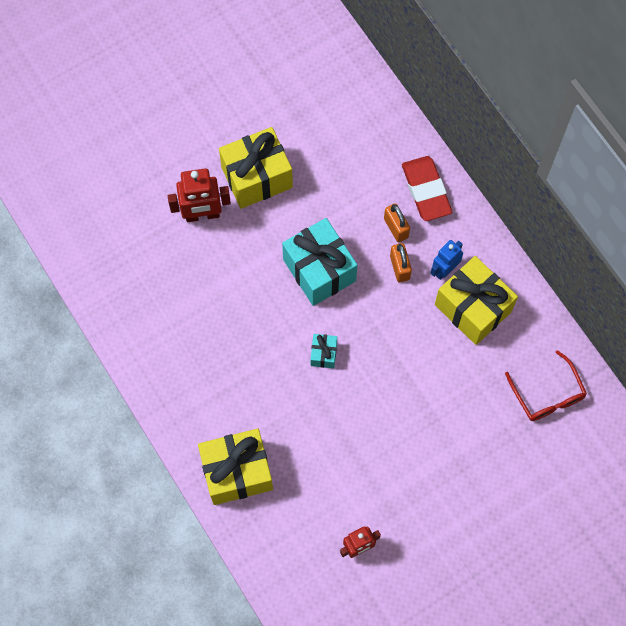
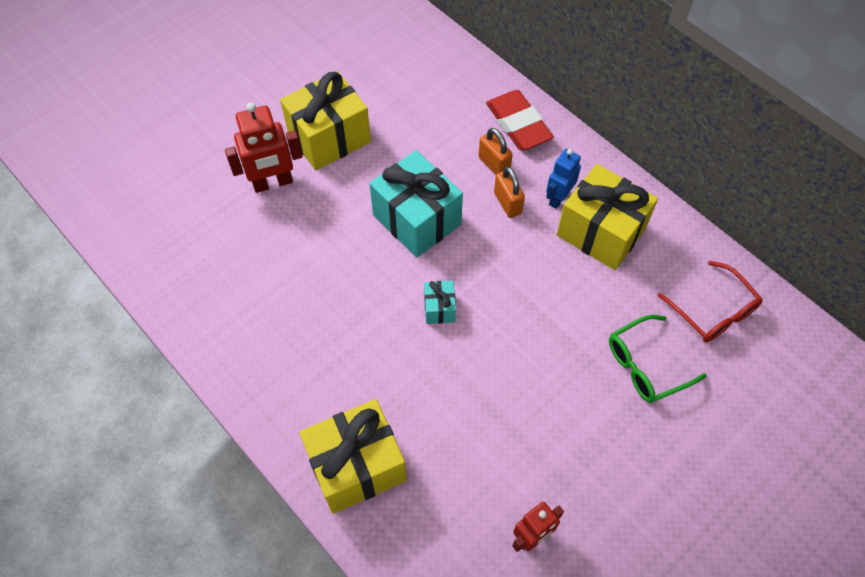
camera: 10 degrees left, 10 degrees down
none -> green glasses [609,315,707,403]

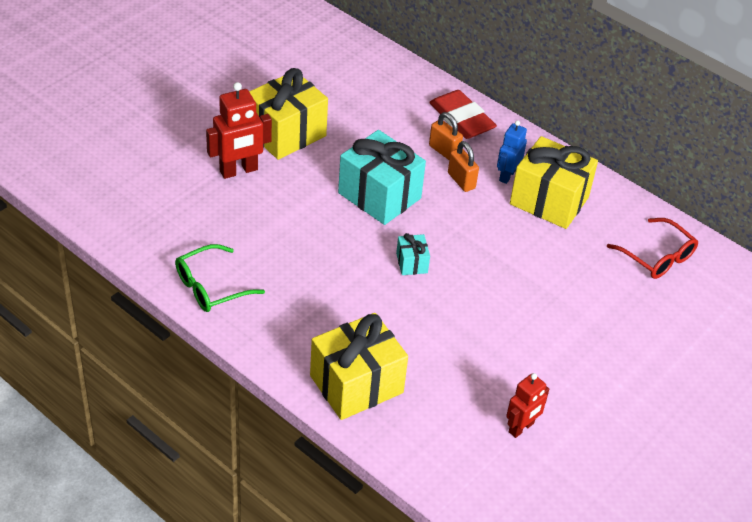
camera: 10 degrees left, 15 degrees down
green glasses [609,315,707,403] -> green glasses moved to [175,244,265,312]

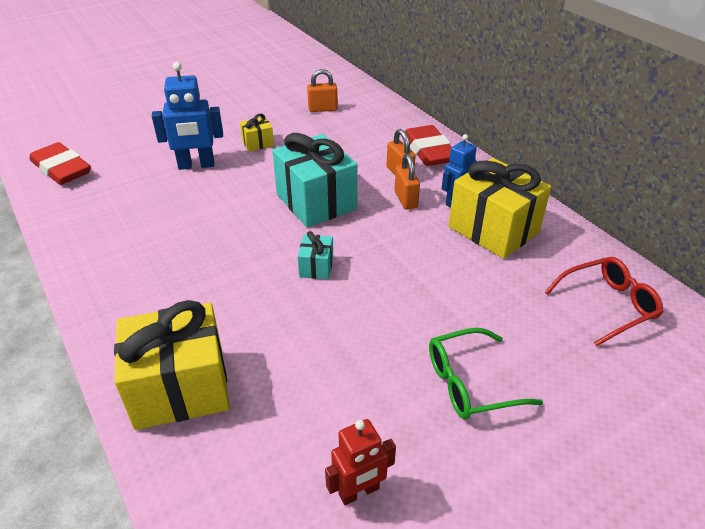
camera: 20 degrees right, 5 degrees down
green glasses [175,244,265,312] -> green glasses moved to [429,328,543,419]
red robot [206,82,272,179] -> blue robot [152,62,223,170]
yellow gift [249,68,328,160] -> yellow gift [240,114,274,151], size x0.46
red glasses [607,218,698,279] -> red glasses turned 90 degrees counterclockwise [545,257,663,347]
none -> red eraser [30,142,91,185]
none -> orange padlock [307,69,338,112]

